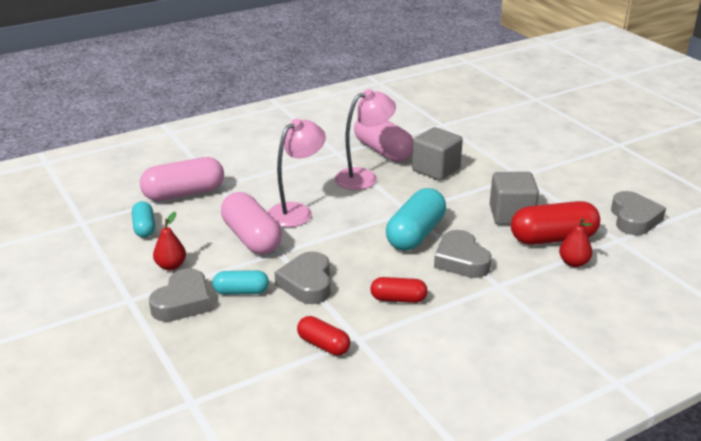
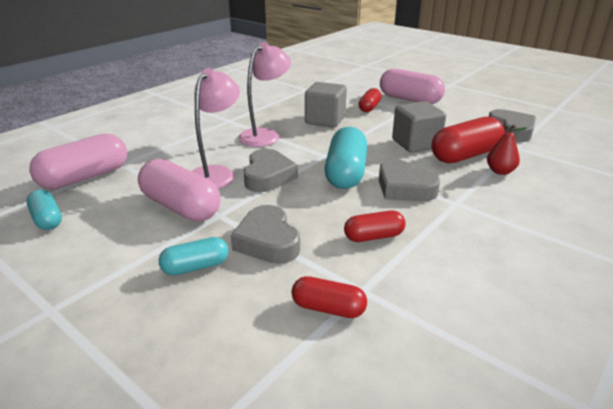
camera: 20 degrees left, 0 degrees up
grey heart [149,268,211,322] -> grey heart moved to [244,149,298,192]
red pear [153,212,186,270] -> none
pink capsule [354,119,413,162] -> pink capsule moved to [380,69,445,104]
none -> red capsule [358,88,382,112]

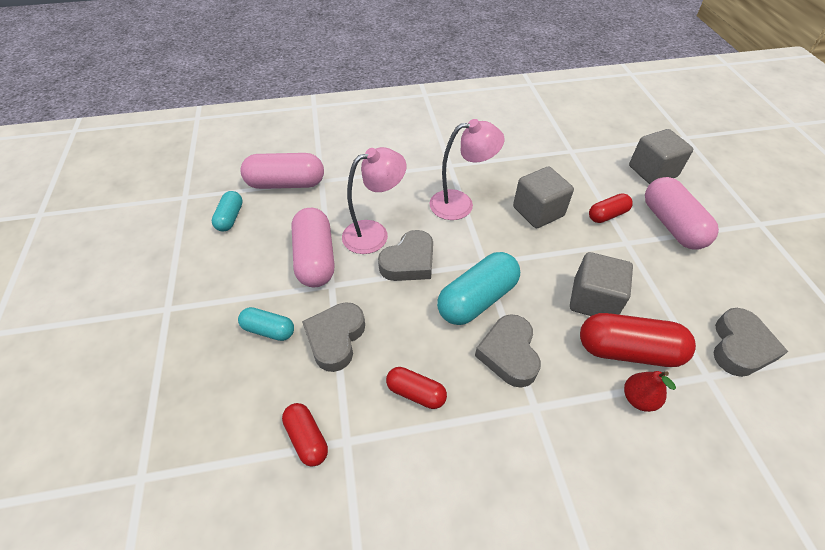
camera: 40 degrees right, 20 degrees up
none -> grey cube [629,129,693,184]

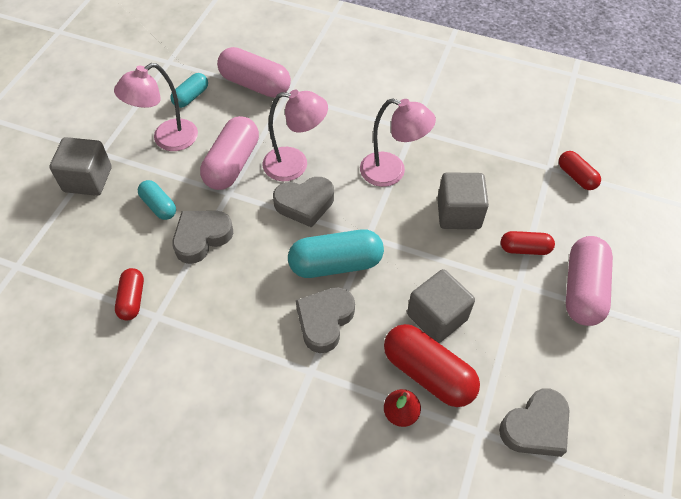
camera: 30 degrees right, 5 degrees up
red capsule [386,367,447,409] -> red capsule moved to [559,151,601,190]
grey cube [629,129,693,184] -> grey cube moved to [49,137,112,196]
none -> pink lamp [114,63,198,151]

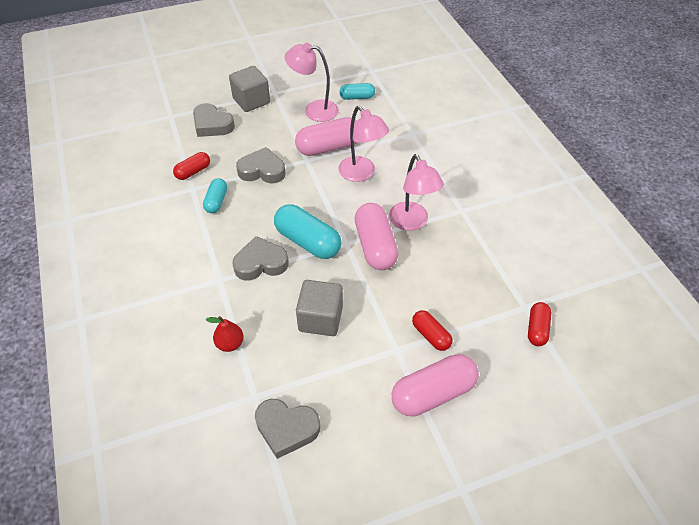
camera: 50 degrees right, 5 degrees down
turquoise capsule [138,180,176,220] -> turquoise capsule moved to [203,178,227,213]
pink capsule [217,47,291,98] -> pink capsule moved to [355,203,398,270]
grey heart [273,177,334,228] -> grey heart moved to [193,103,235,137]
red capsule [384,324,480,407] -> none
grey cube [437,172,489,229] -> none

